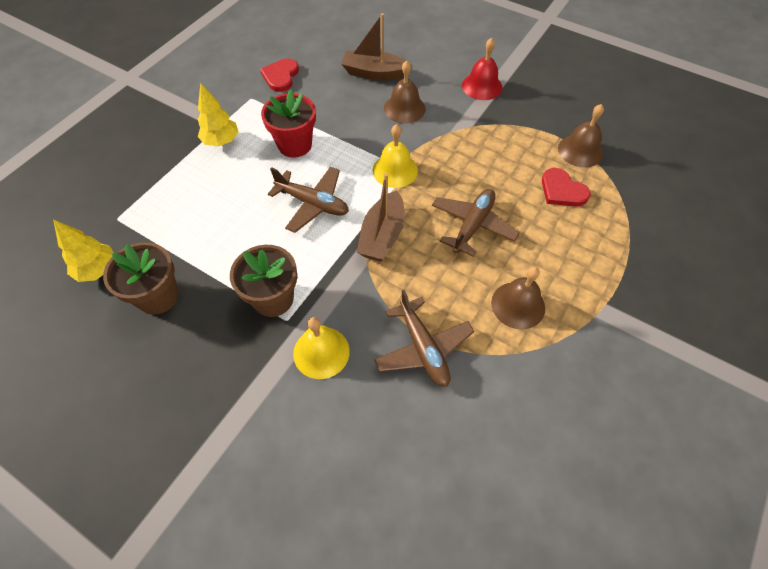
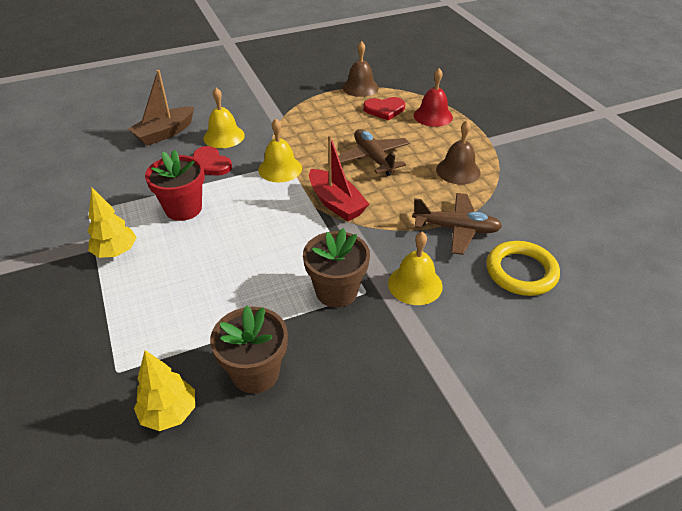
camera: 55 degrees left, 15 degrees down
red heart [260,58,299,92] -> red heart moved to [193,146,232,176]
brown plane [268,166,349,233] -> none
brown boat [357,173,405,262] -> red boat [309,135,369,221]
brown bell [384,61,426,123] -> yellow bell [203,88,245,148]
red bell [462,38,503,100] -> red bell moved to [414,68,453,127]
none -> yellow ring [486,241,560,296]

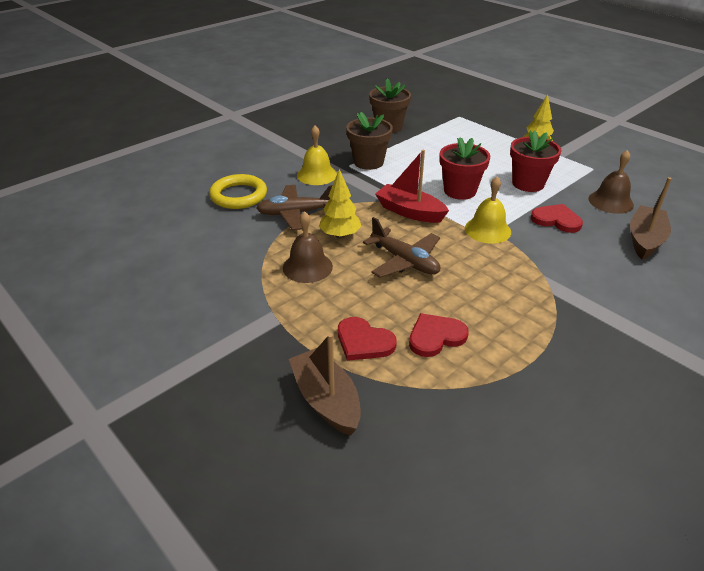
camera: 160 degrees right, 5 degrees down
yellow tree [134,350,195,431] -> yellow tree moved to [319,169,361,238]
yellow bell [203,88,245,148] -> none
brown bell [342,41,379,97] -> brown bell moved to [588,150,634,214]
red bell [414,68,453,127] -> red heart [338,317,397,361]
none -> brown boat [289,333,361,436]
none -> red flower pot [439,137,490,200]

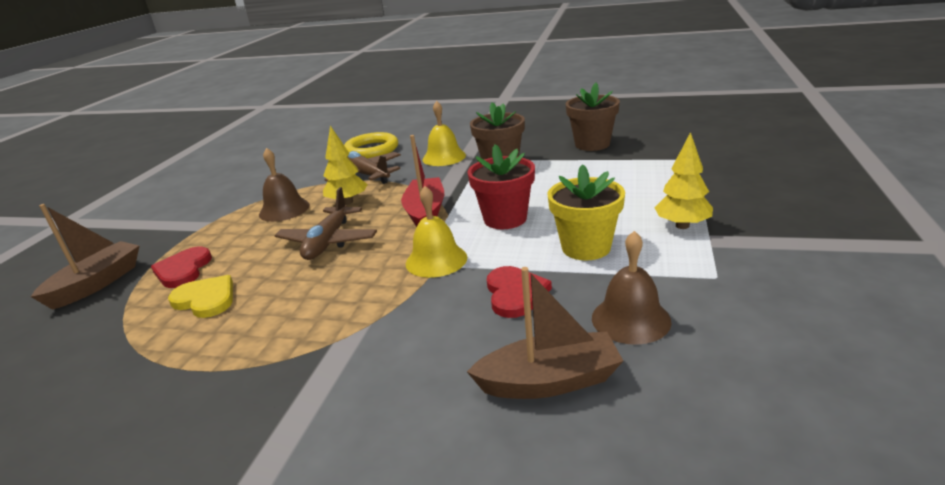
camera: 60 degrees right, 10 degrees down
red heart [409,313,469,357] -> yellow heart [168,275,233,318]
red flower pot [510,130,561,192] -> yellow flower pot [548,164,625,260]

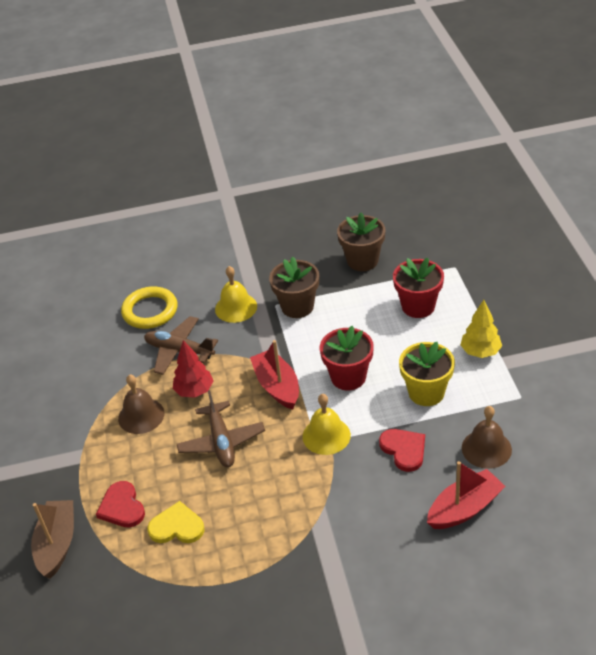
camera: 25 degrees left, 15 degrees up
yellow tree [323,126,368,205] -> red tree [173,340,213,398]
brown boat [467,267,623,399] -> red boat [427,461,506,529]
none -> red flower pot [393,258,444,318]

